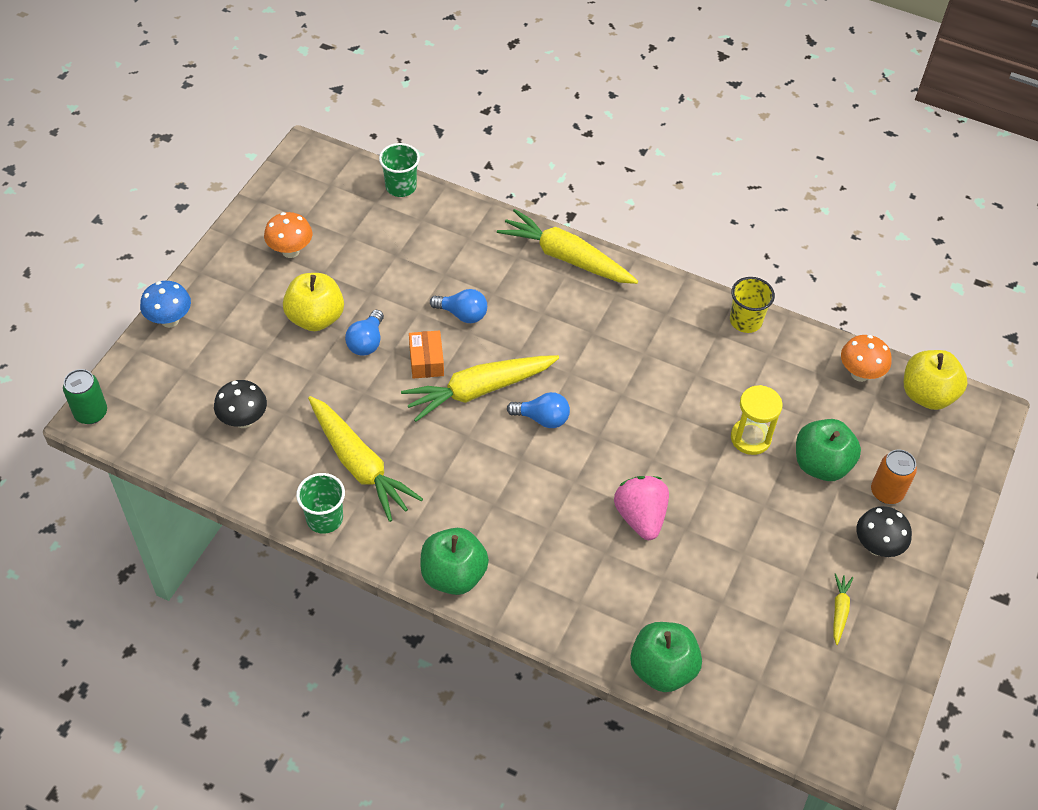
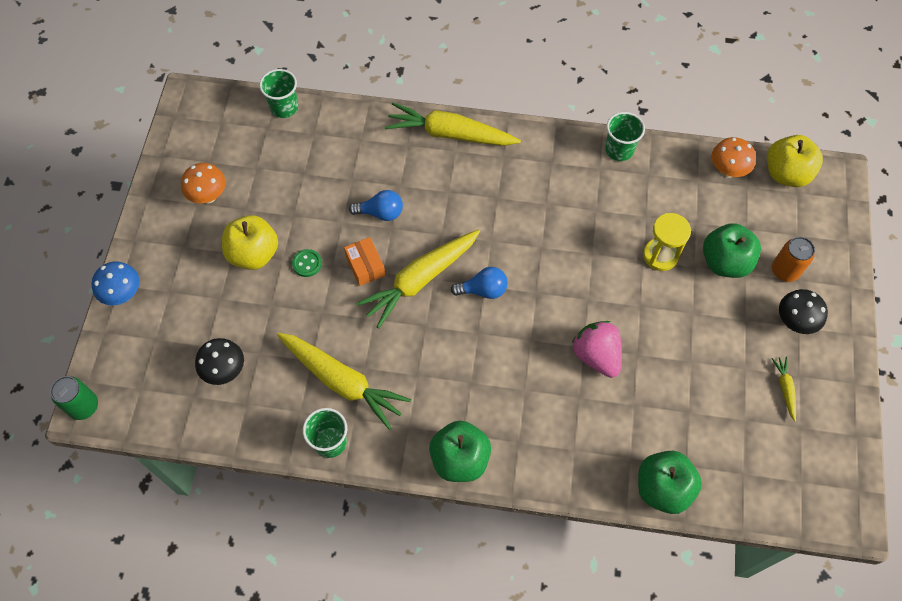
camera: 15 degrees left, 10 degrees up
blue light bulb [345,310,384,355] -> green button [292,249,322,277]
yellow cup [730,277,775,333] -> green cup [605,112,645,161]

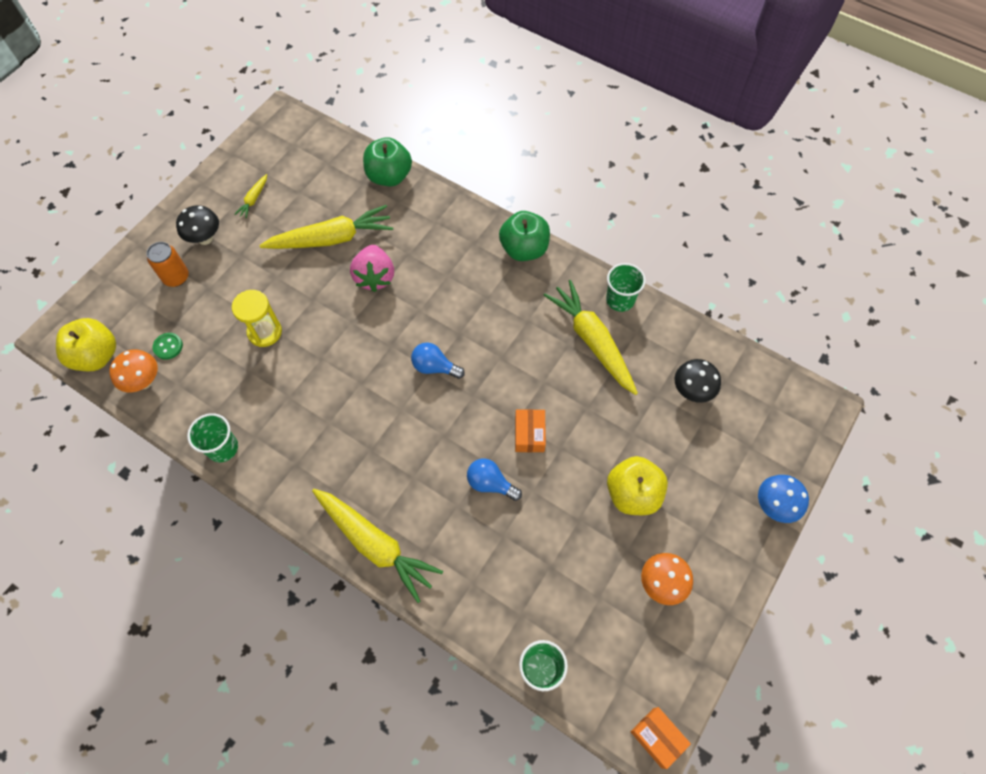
camera: 155 degrees left, 0 degrees up
green can [50,376,98,420] -> none
green button [292,249,322,277] -> green button moved to [152,333,183,360]
yellow carrot [356,230,480,329] -> yellow carrot moved to [259,205,393,249]
green apple [703,223,761,278] -> none
none -> orange box [631,707,691,769]

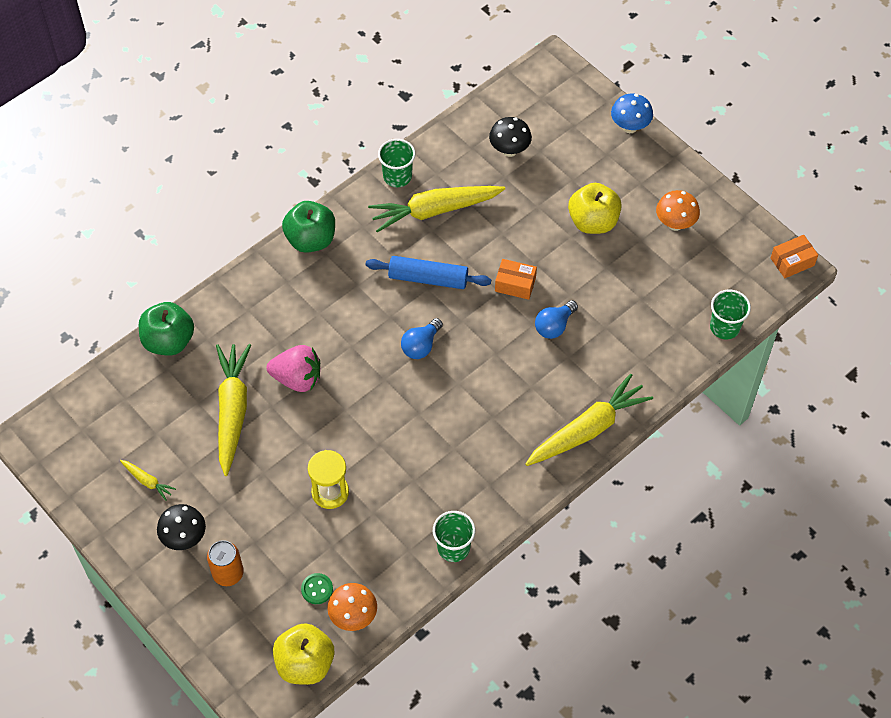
camera: 75 degrees left, 5 degrees down
none -> blue rolling pin [366,256,491,289]

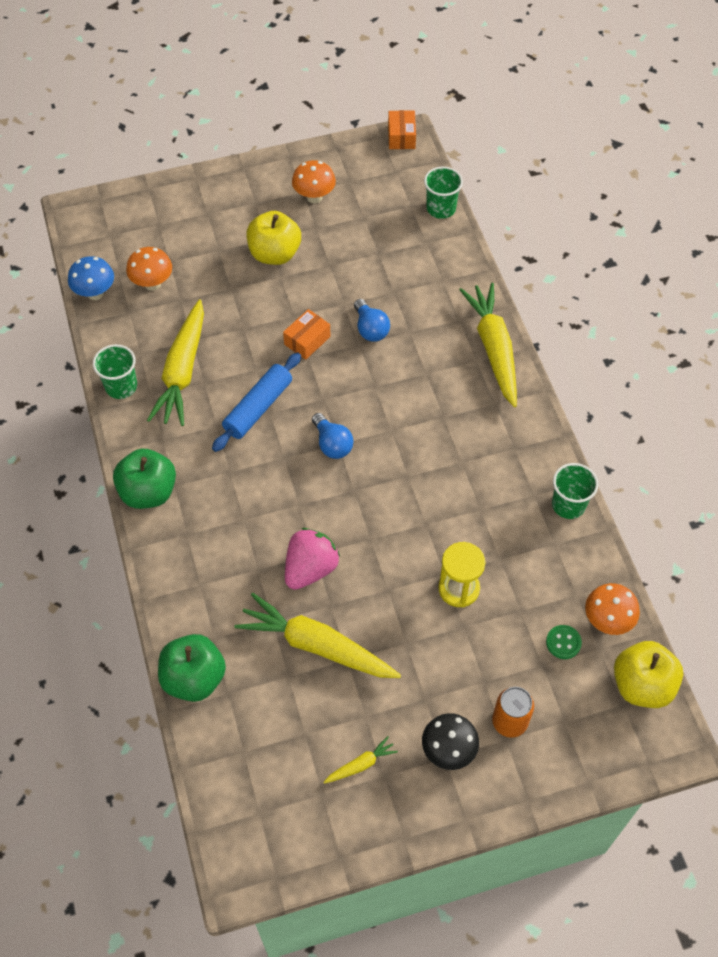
camera: 65 degrees left, 0 degrees up
black mushroom [489,117,532,157] -> orange mushroom [126,247,172,291]
blue mushroom [611,94,653,133] -> blue mushroom moved to [68,256,114,300]

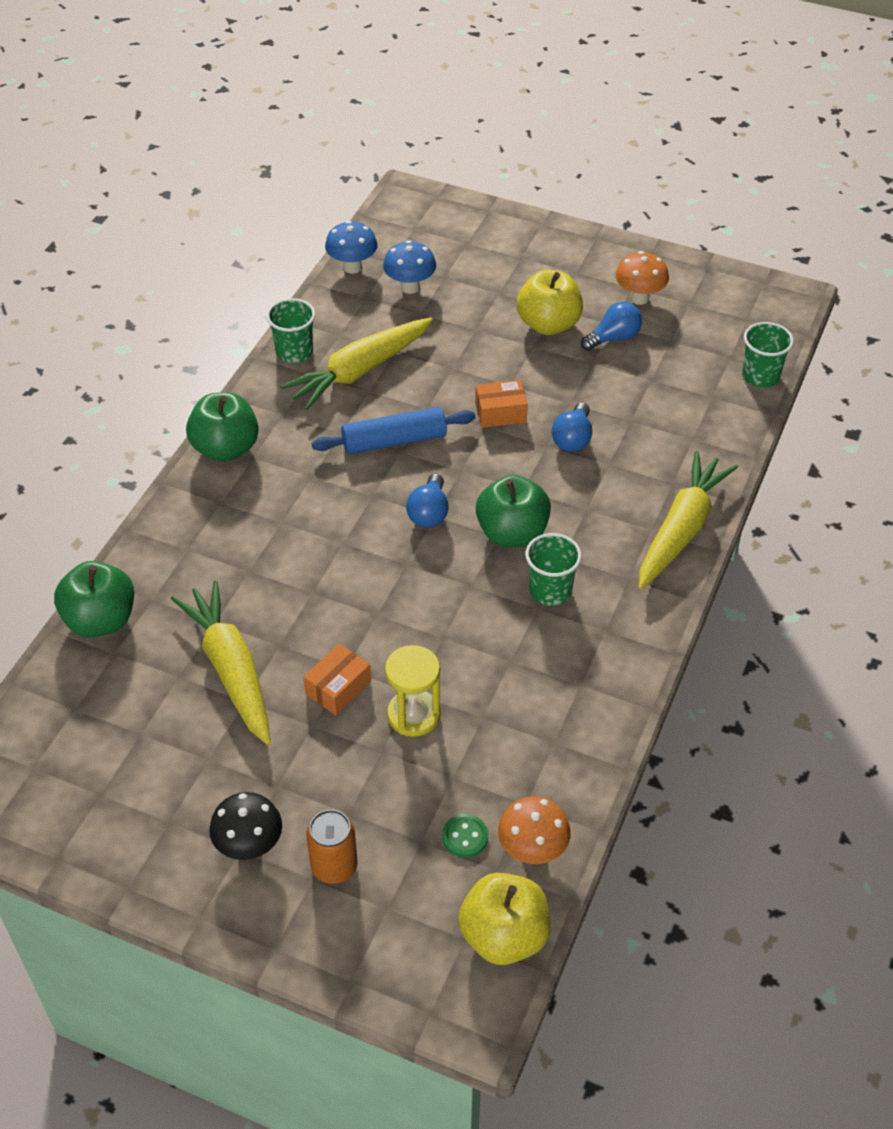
camera: 40 degrees right, 10 degrees down
orange mushroom [126,247,172,291] -> blue mushroom [383,240,436,294]
pink strawberry [285,528,340,590] -> none
yellow carrot [323,736,398,784] -> none
orange box [388,110,416,149] -> orange box moved to [303,644,371,715]
green cup [552,463,598,519] -> green cup moved to [525,533,582,606]
none -> green apple [476,475,551,547]
none -> blue light bulb [581,302,642,351]

